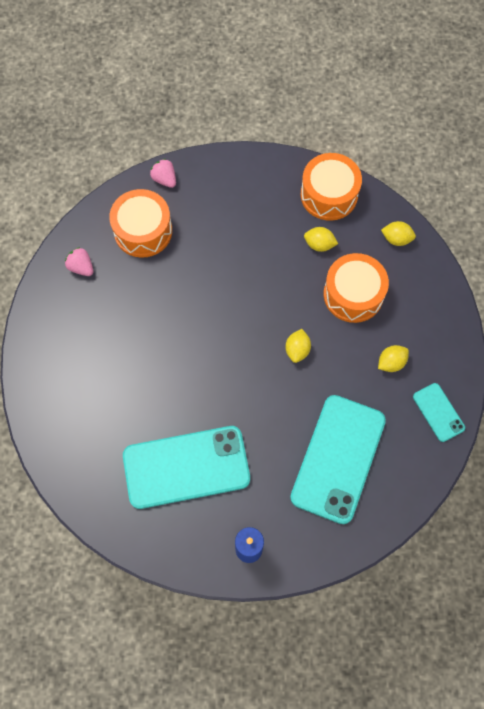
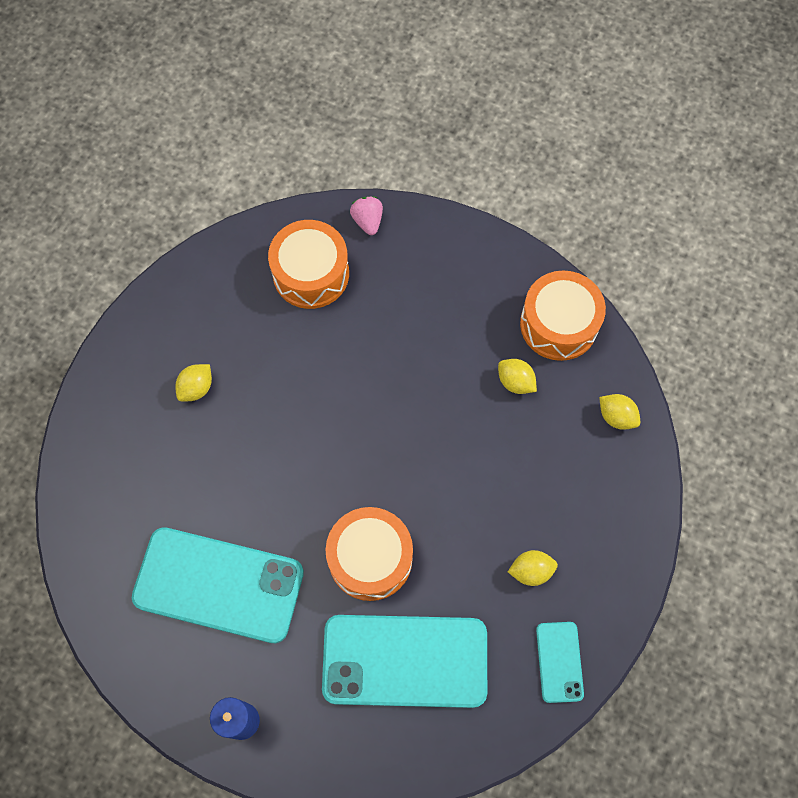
camera: 25 degrees right, 0 degrees up
pink strawberry [65,247,93,276] -> none
yellow lemon [285,329,311,363] -> yellow lemon moved to [175,364,212,402]
turquoise phone [290,395,386,524] -> turquoise phone turned 45 degrees clockwise [322,615,487,708]
orange drum [323,253,389,323] -> orange drum moved to [326,507,413,601]

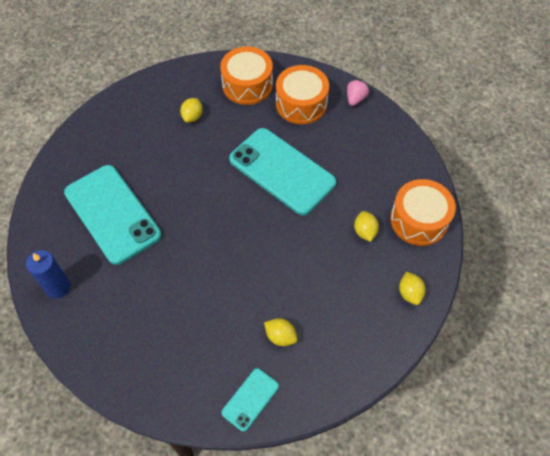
camera: 40 degrees right, 10 degrees down
yellow lemon [175,364,212,402] -> yellow lemon turned 60 degrees counterclockwise [180,98,203,123]
turquoise phone [322,615,487,708] -> turquoise phone moved to [229,128,336,215]
orange drum [326,507,413,601] -> orange drum moved to [220,47,273,105]

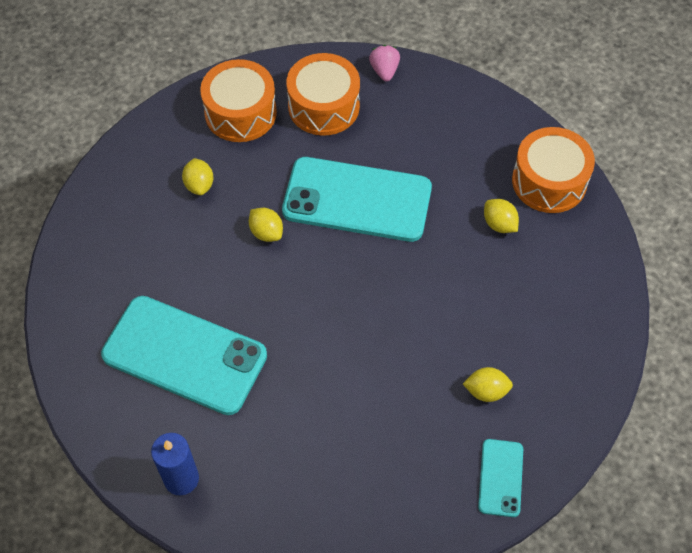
camera: 30 degrees left, 0 degrees up
yellow lemon [399,272,426,305] -> yellow lemon moved to [249,208,283,242]

